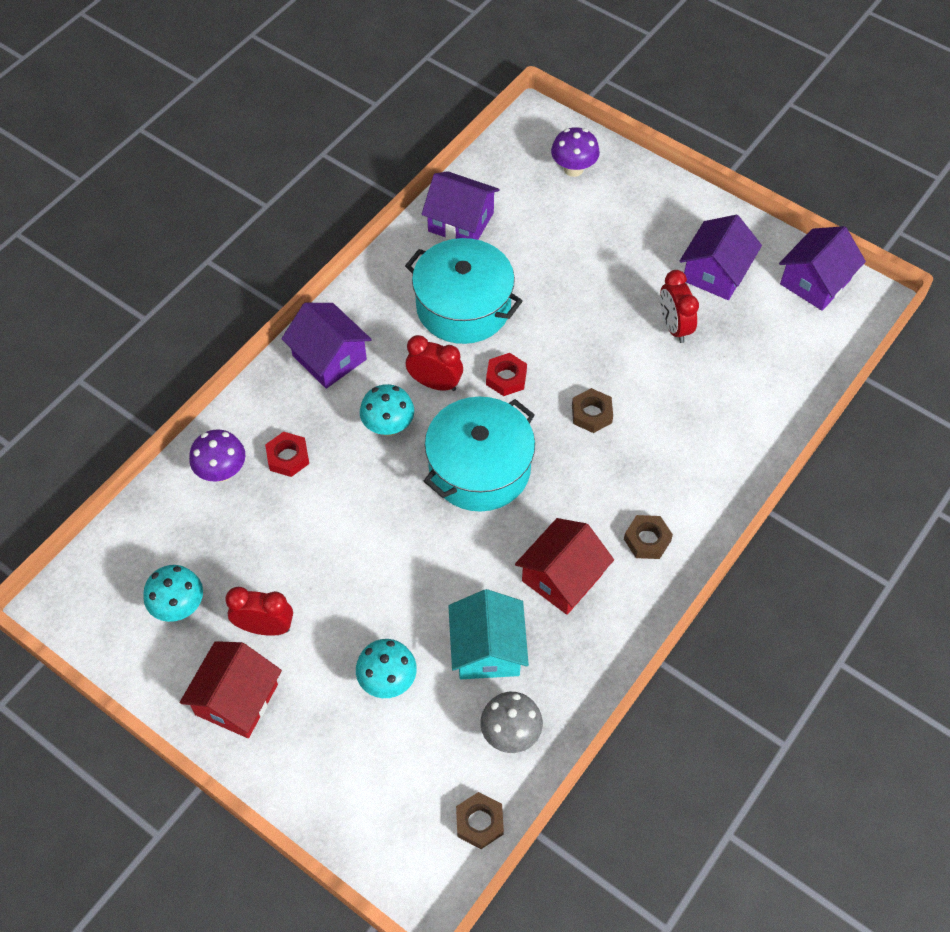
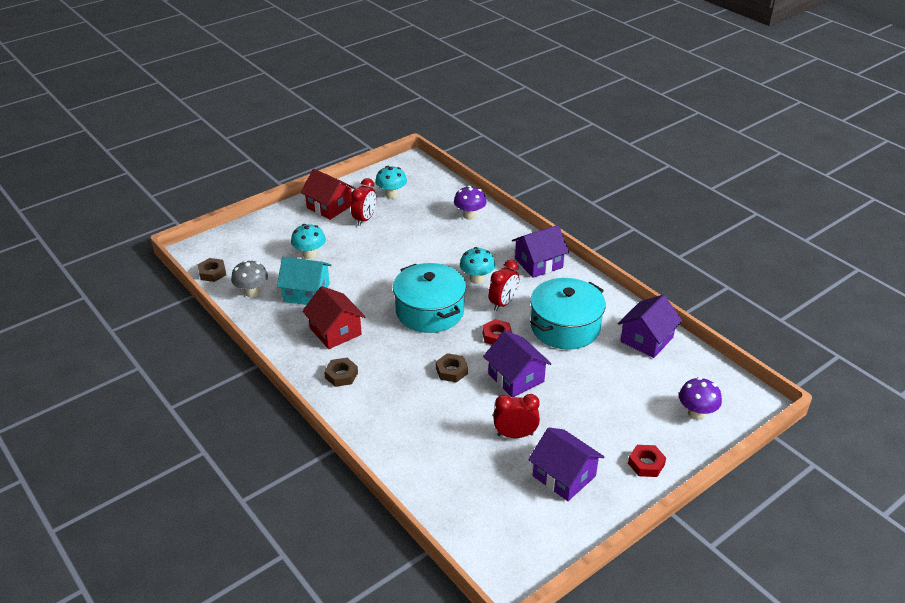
camera: 105 degrees right, 20 degrees down
red nut [265,432,309,477] -> red nut moved to [628,445,666,477]
purple house [779,226,866,311] -> purple house moved to [483,330,552,398]

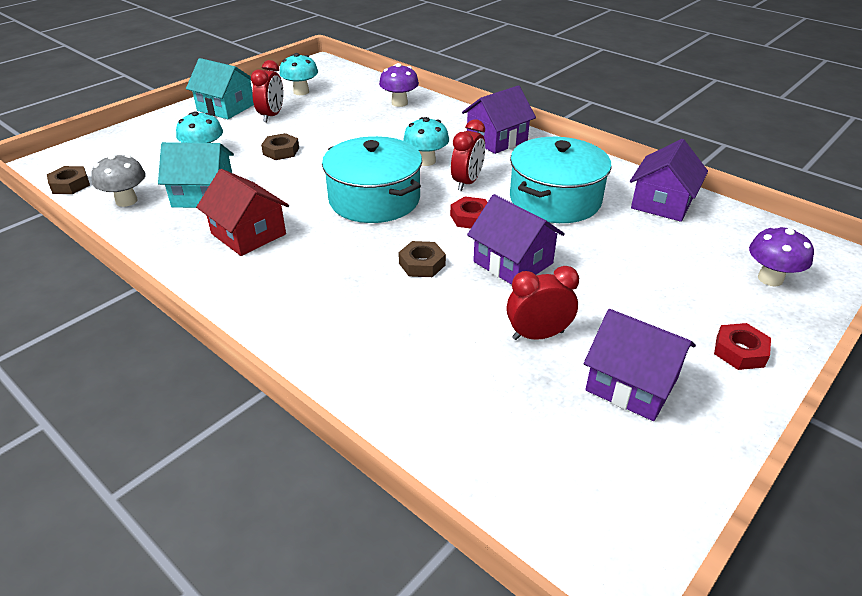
camera: 10 degrees left, 0 degrees up
red house [300,169,356,220] -> turquoise house [186,58,254,119]
brown nut [324,358,358,387] -> brown nut moved to [261,133,299,160]

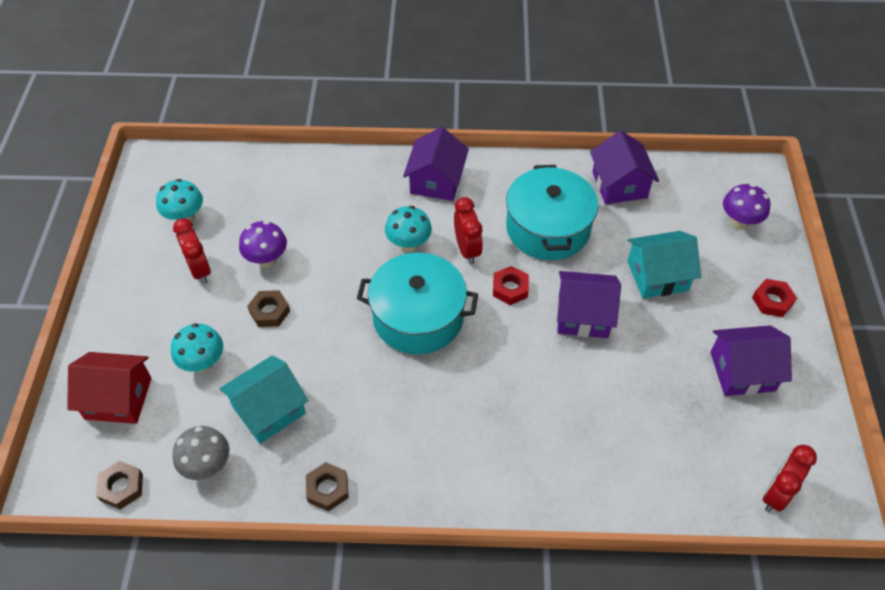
camera: 40 degrees left, 15 degrees up
turquoise house [186,58,254,119] -> turquoise house moved to [627,231,701,299]
red house [196,169,289,256] -> red house moved to [67,352,152,424]
purple mushroom [379,63,419,107] -> purple mushroom moved to [239,221,287,268]
brown nut [398,241,446,277] -> brown nut moved to [306,462,349,511]
red clock [507,266,579,340] -> red clock moved to [763,445,817,512]

